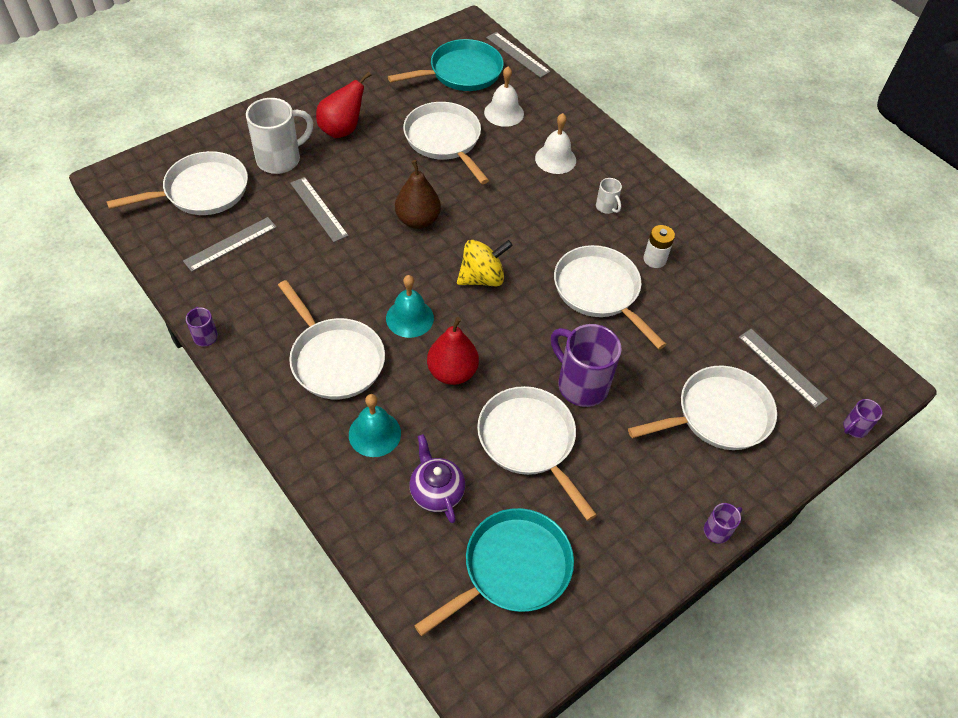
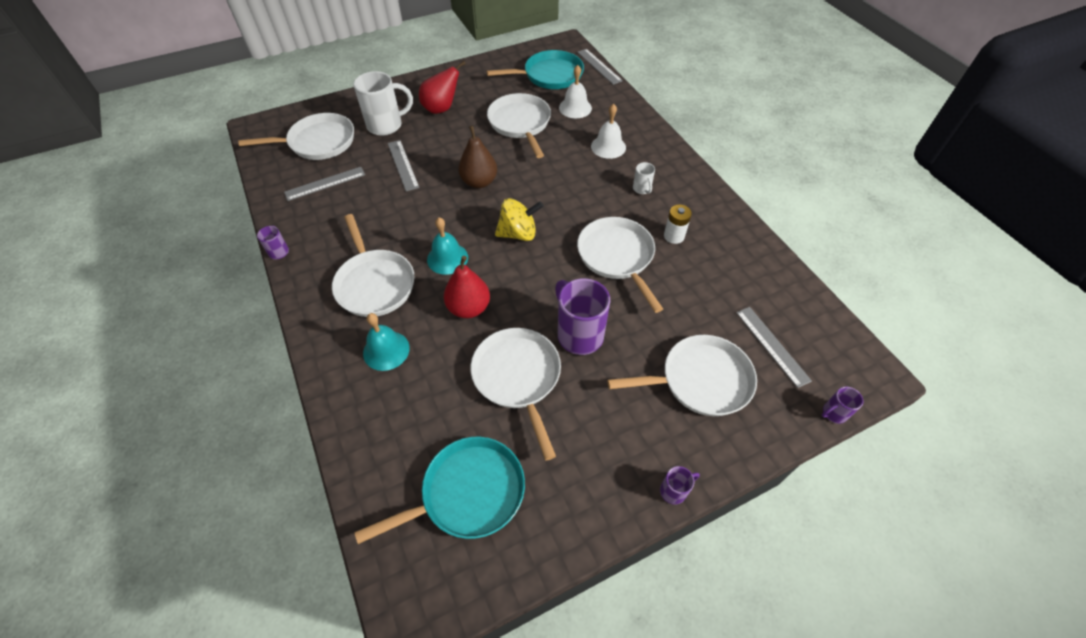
camera: 15 degrees right, 0 degrees up
purple teapot [410,434,465,523] -> none

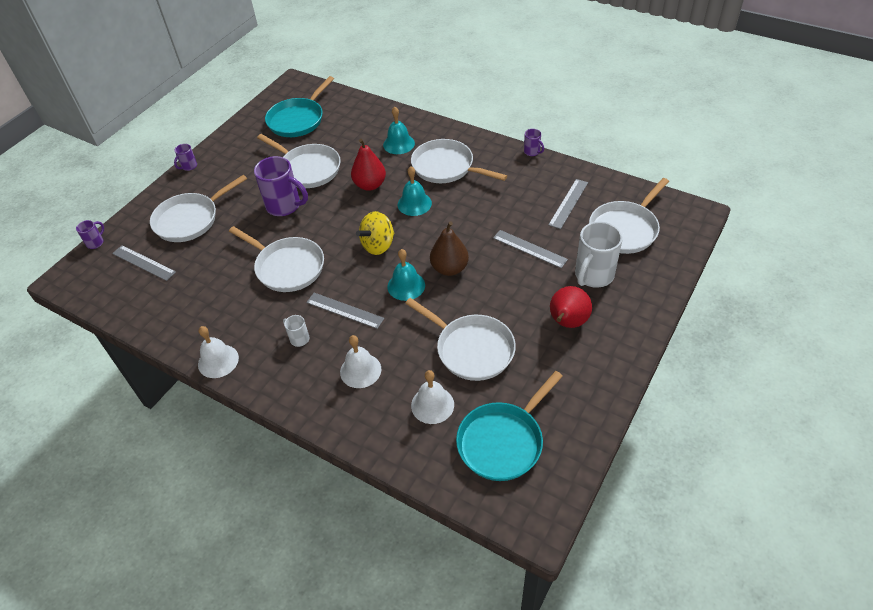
camera: 150 degrees right, 5 degrees down
grey ruler [577,49,623,85] -> grey ruler moved to [306,293,384,329]
white battery [664,205,692,244] -> none
none -> white bell [198,326,239,378]
none -> turquoise bell [387,249,425,301]

